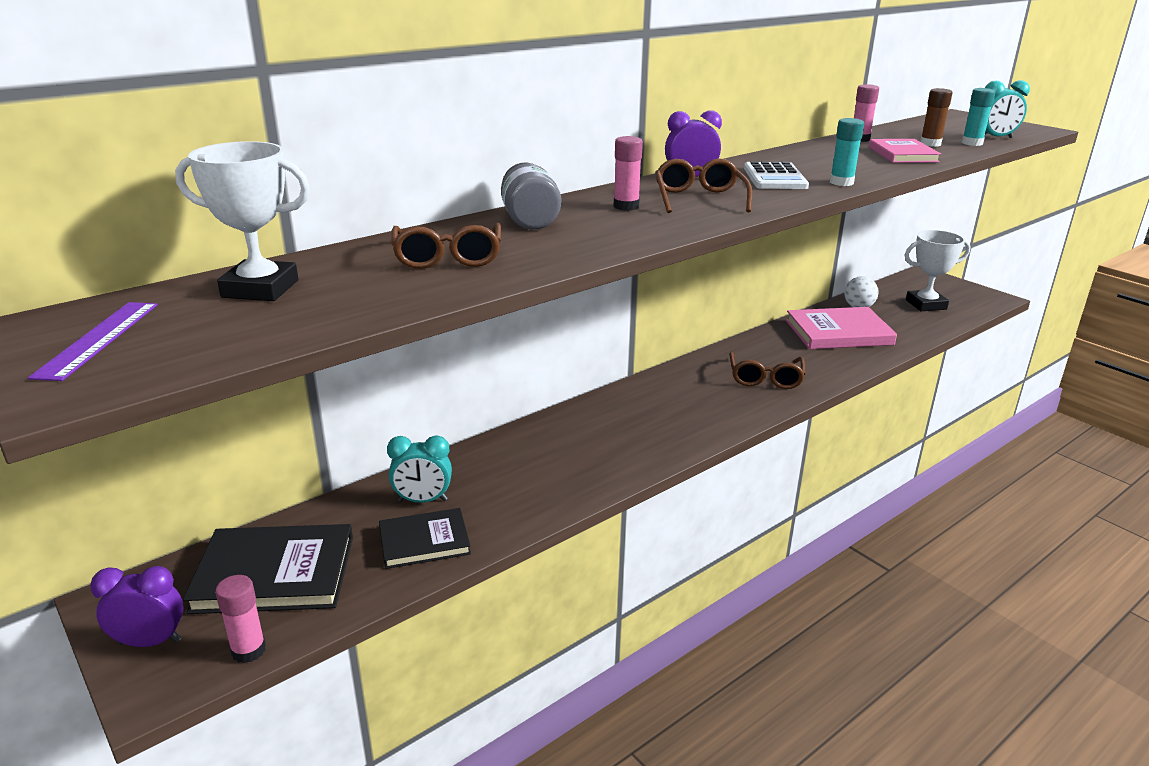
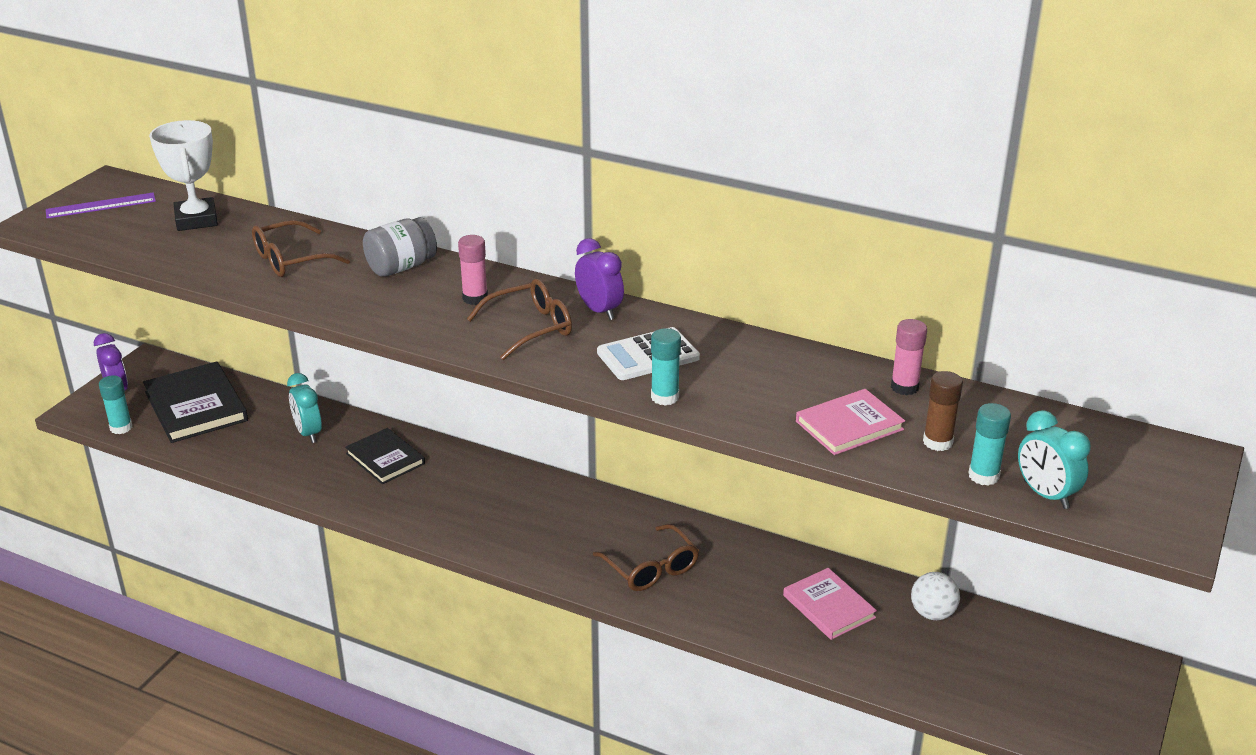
camera: 65 degrees right, 5 degrees up
pink glue stick [215,575,266,663] -> turquoise glue stick [99,375,132,434]
black book [379,508,471,569] -> black book moved to [345,428,425,484]
brown glasses [729,352,806,389] -> brown glasses turned 105 degrees counterclockwise [593,524,699,591]
pink book [786,307,897,349] -> pink book [783,568,877,640], size x0.63
white trophy [905,230,971,311] -> none

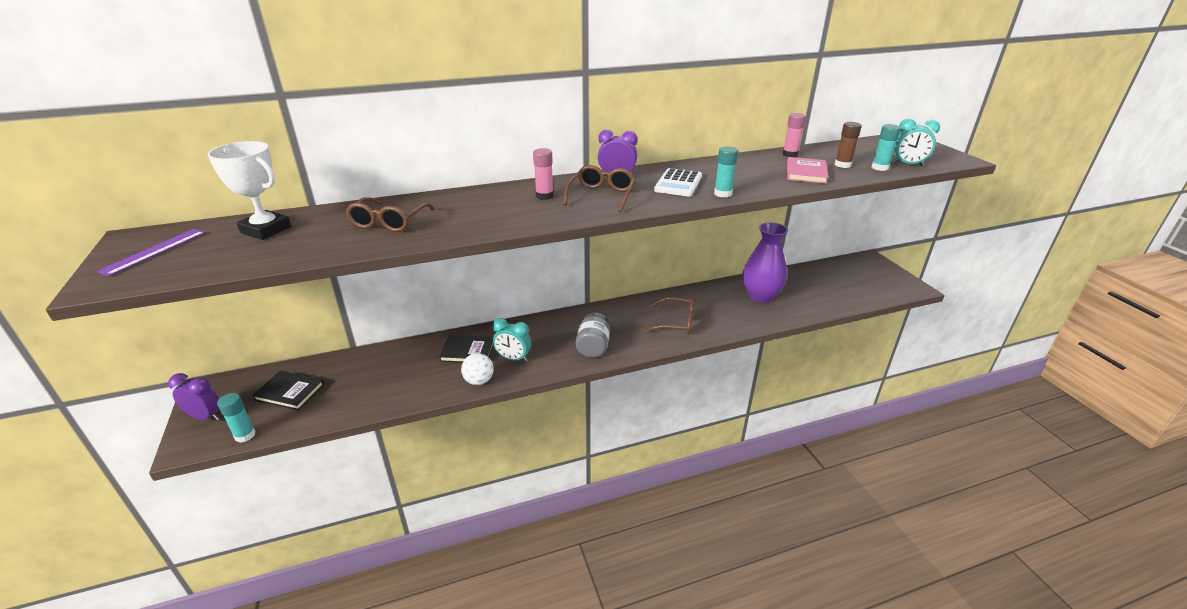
camera: 45 degrees left, 0 degrees up
black book [143,361,248,443] -> black book [252,371,324,411], size x0.63
turquoise clock [287,373,322,443] -> turquoise clock moved to [493,318,531,362]
grey jar [363,217,437,277] -> grey jar moved to [576,313,610,358]
pink book [783,568,877,640] -> purple vase [743,222,788,303]
white ball [911,572,960,620] -> white ball moved to [461,353,494,385]

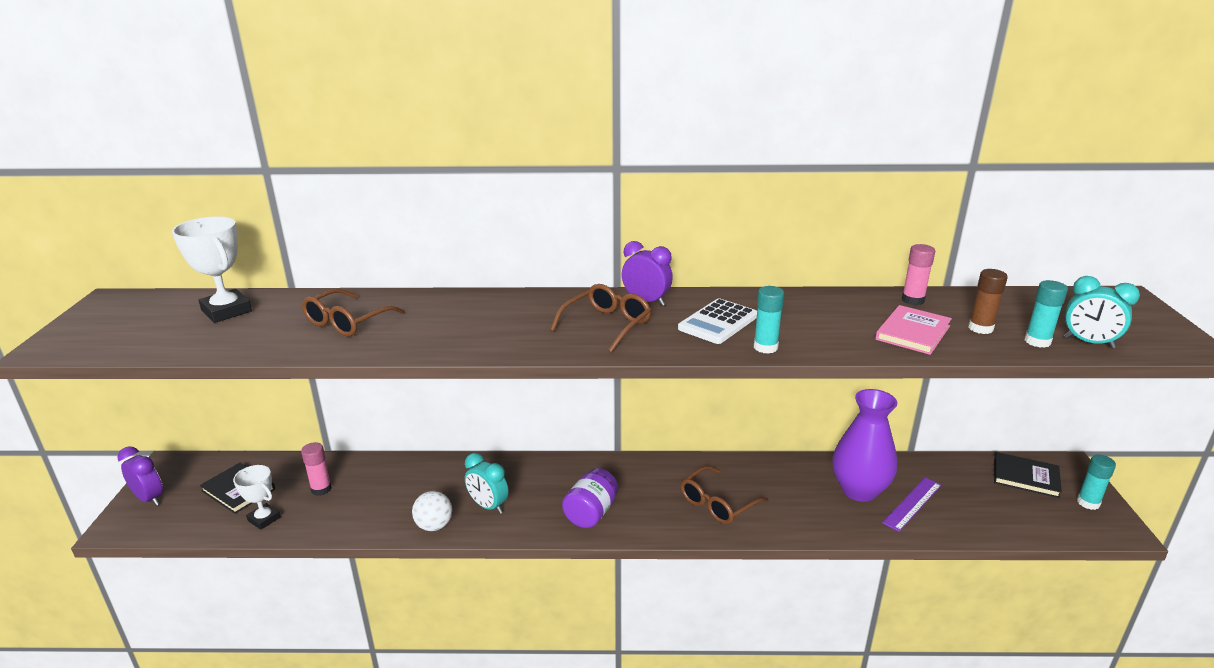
camera: 20 degrees right, 5 degrees down
purple ruler [97,229,206,276] -> purple ruler moved to [882,478,941,532]
turquoise glue stick [217,393,256,443] -> turquoise glue stick moved to [1077,455,1116,510]
black book [439,335,494,363] -> black book moved to [994,452,1062,498]
pink glue stick [533,148,554,200] -> pink glue stick moved to [301,442,332,496]
grey jar [576,313,610,358] -> purple jar [562,468,618,528]
brown glasses [645,297,695,335] -> brown glasses turned 105 degrees clockwise [680,466,768,524]
none -> white trophy [233,465,281,530]

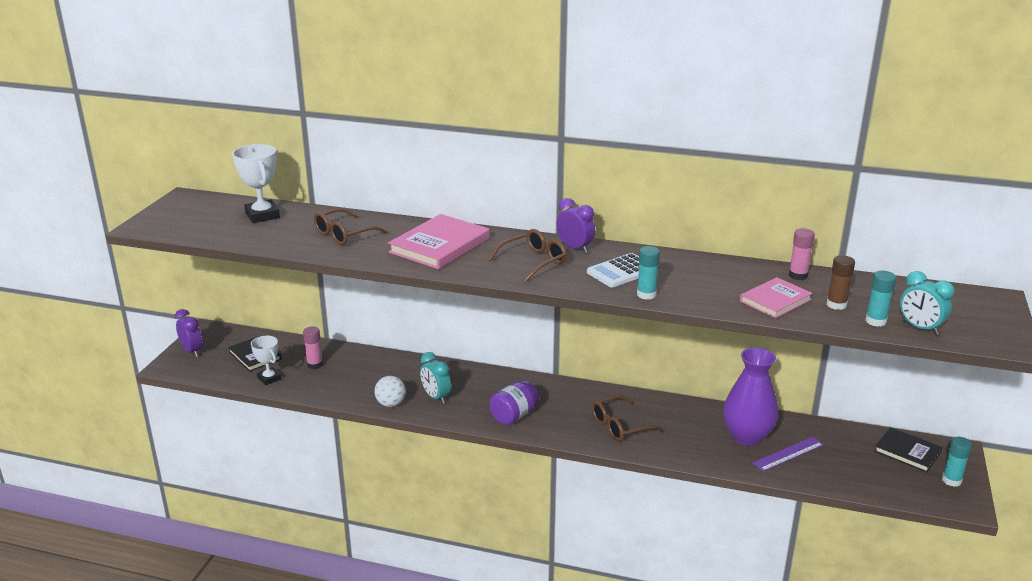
camera: 15 degrees right, 0 degrees up
none -> pink book [388,214,490,269]

